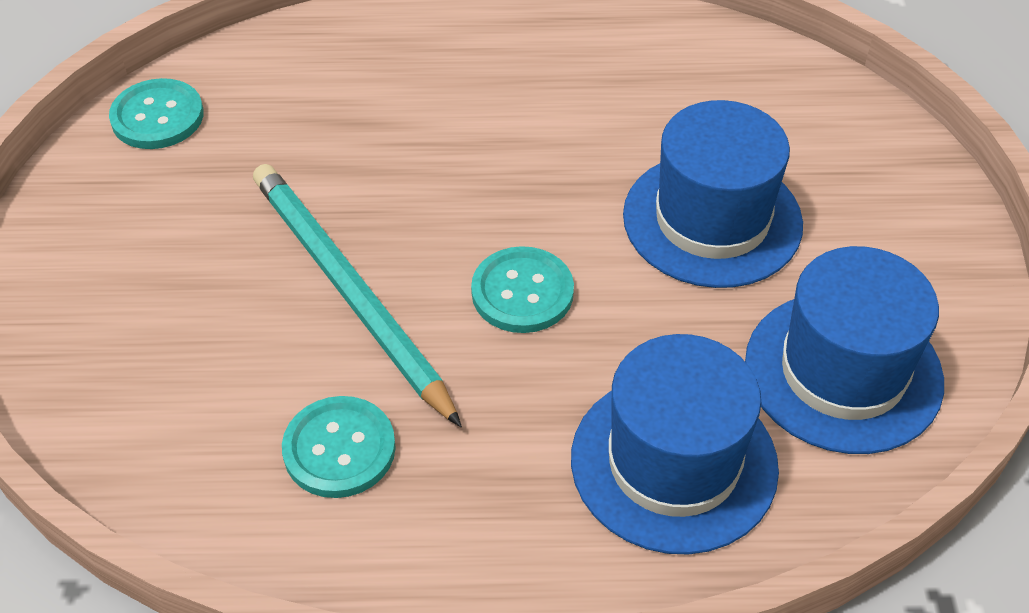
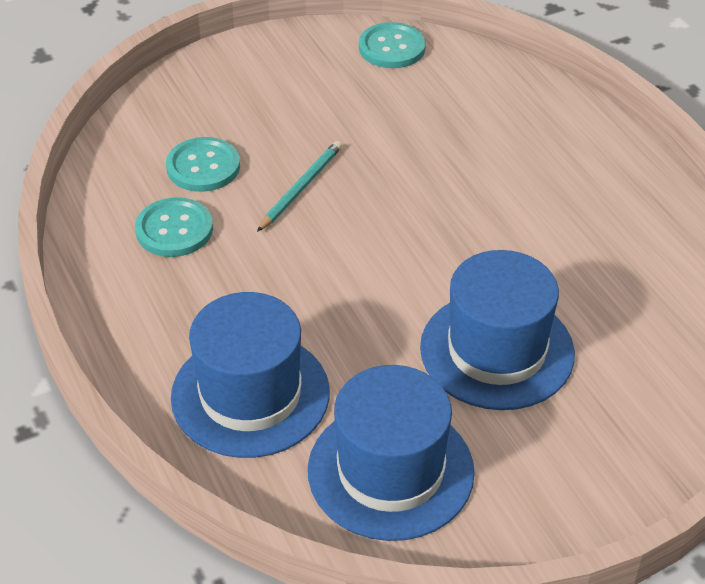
camera: 65 degrees right, 5 degrees down
turquoise pencil [253,164,462,427] -> turquoise pencil [257,141,342,232], size x0.53
turquoise button [471,246,574,333] -> turquoise button moved to [166,137,240,192]

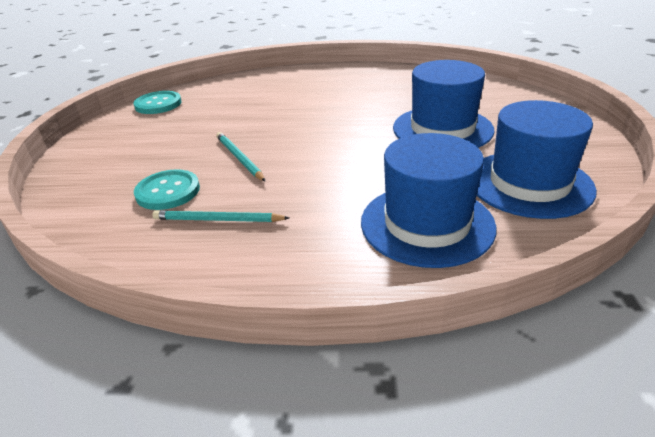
camera: 60 degrees left, 10 degrees down
turquoise button [135,197,213,257] -> turquoise pencil [152,210,289,222]

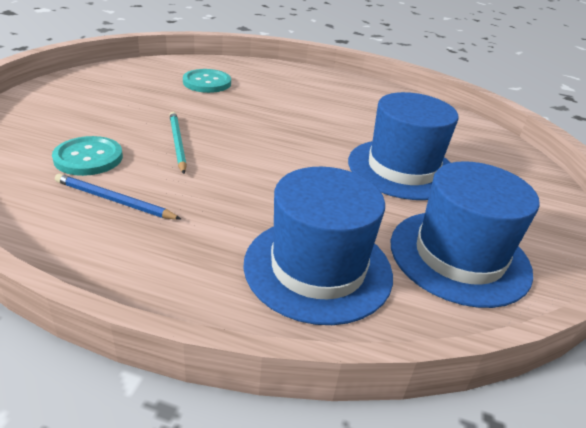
camera: 10 degrees right, 0 degrees up
turquoise button [134,91,182,114] -> turquoise button moved to [183,69,231,93]
turquoise pencil [152,210,289,222] -> blue pencil [55,174,181,220]

